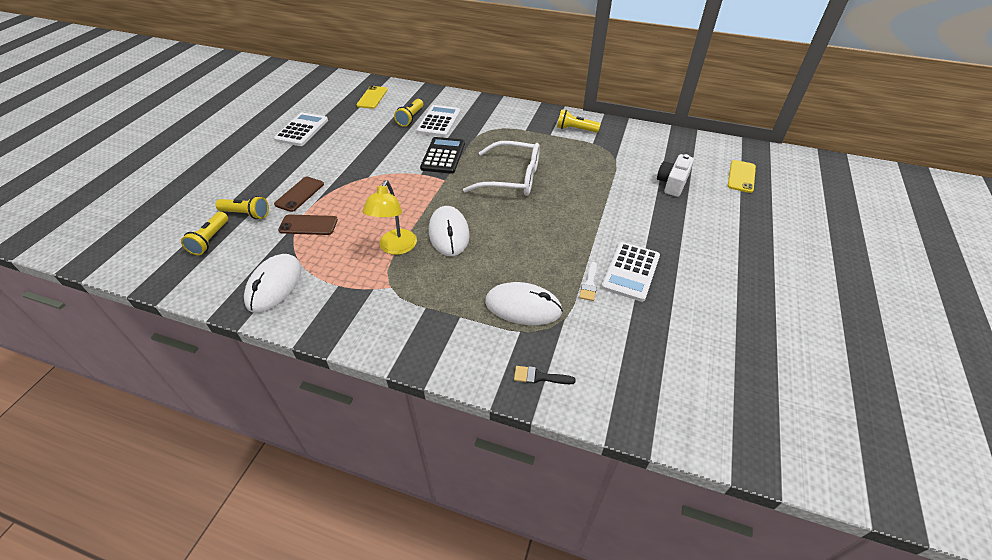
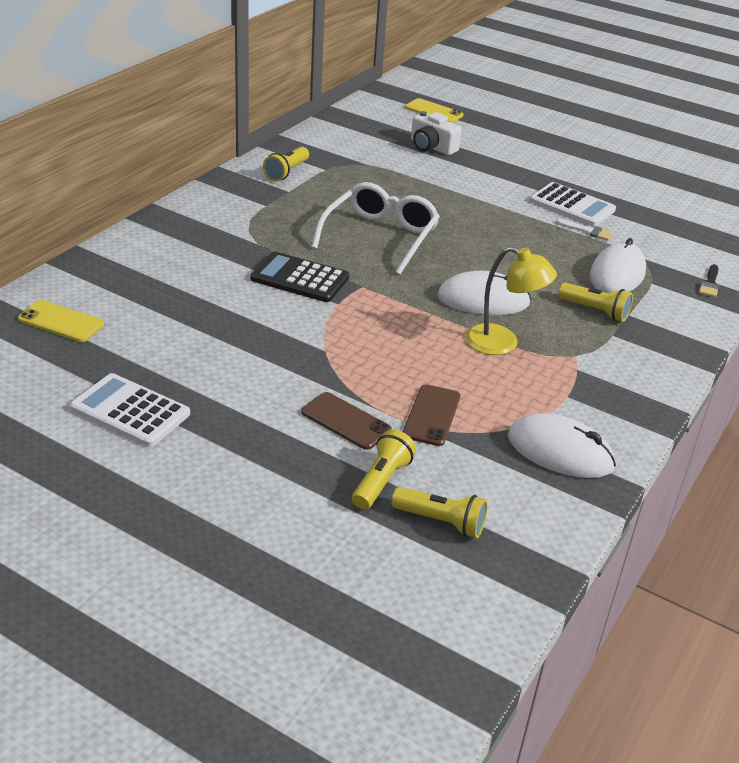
camera: 80 degrees left, 10 degrees down
yellow flashlight [394,99,423,127] -> yellow flashlight moved to [558,283,633,322]
white calculator [416,105,461,137] -> none

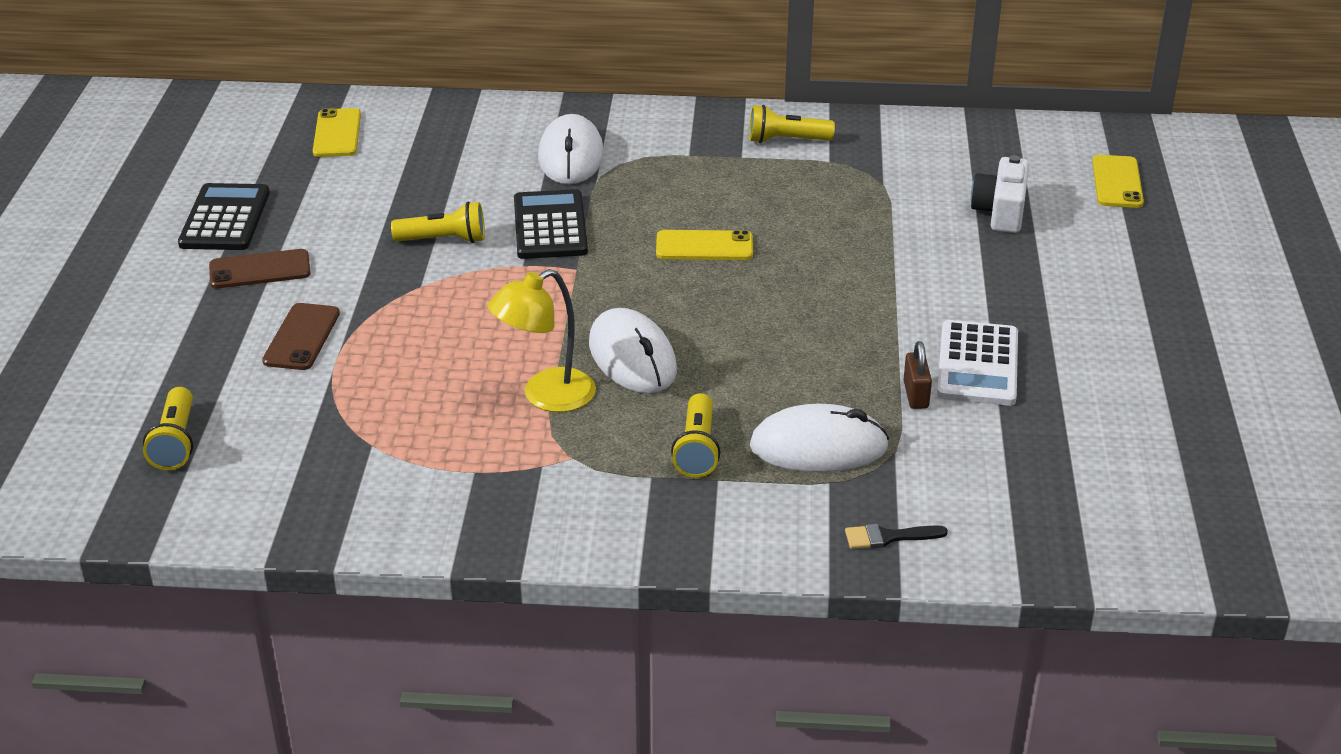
camera: 65 degrees right, 0 degrees up
white calculator [70,373,190,447] -> black calculator [178,183,270,250]
white glasses [311,182,440,275] -> yellow phone [656,230,753,260]
yellow flashlight [352,430,416,510] -> yellow flashlight moved to [391,202,485,243]
brown phone [403,384,460,446] -> brown phone moved to [209,249,311,288]
yellow lamp [465,246,557,355] -> yellow lamp turned 60 degrees clockwise [488,269,596,412]
white mouse [508,413,616,478] -> white mouse moved to [538,114,604,184]
white brush [556,219,613,241] -> brown padlock [903,341,932,409]

